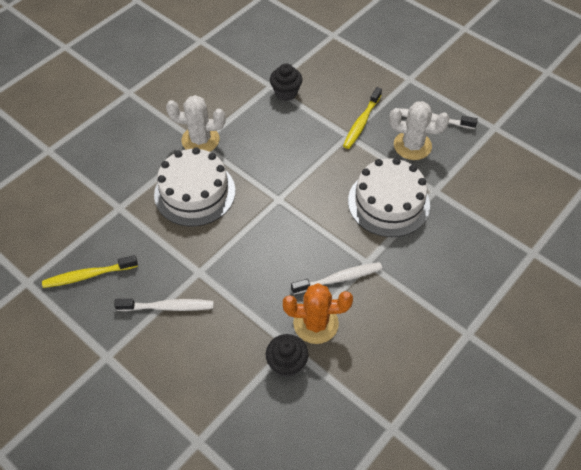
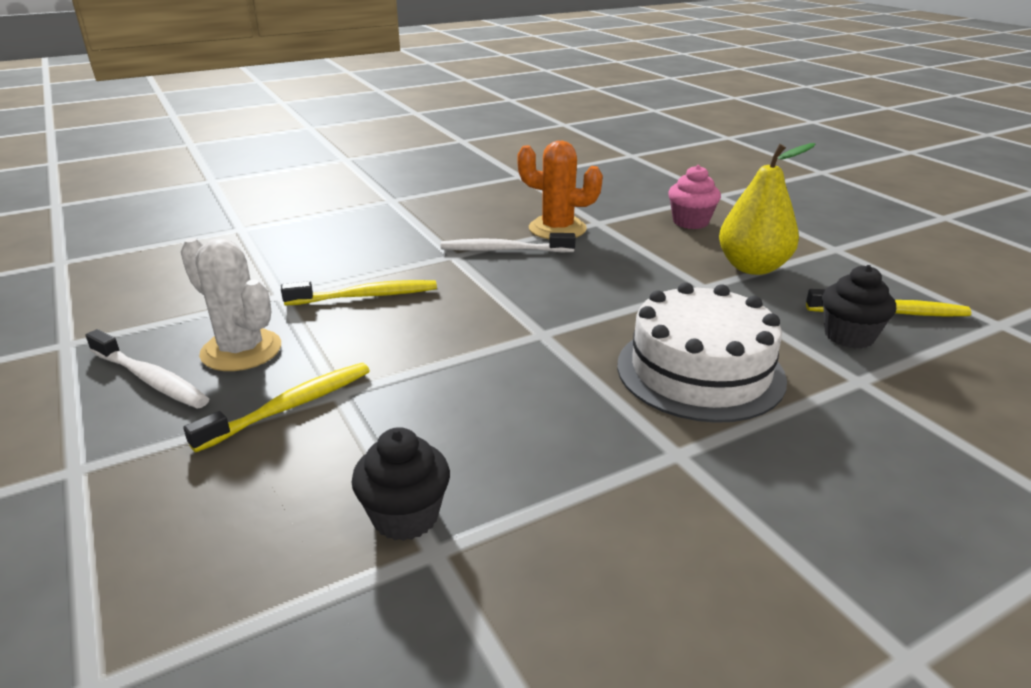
camera: 160 degrees left, 25 degrees down
white toothbrush [114,299,214,311] -> yellow pear [719,143,816,275]
white cactus [166,95,226,152] -> none
black cupcake [266,334,308,377] -> black cupcake moved to [822,265,896,349]
white cake [348,158,430,237] -> yellow toothbrush [281,280,437,306]
none -> pink cupcake [668,165,721,229]

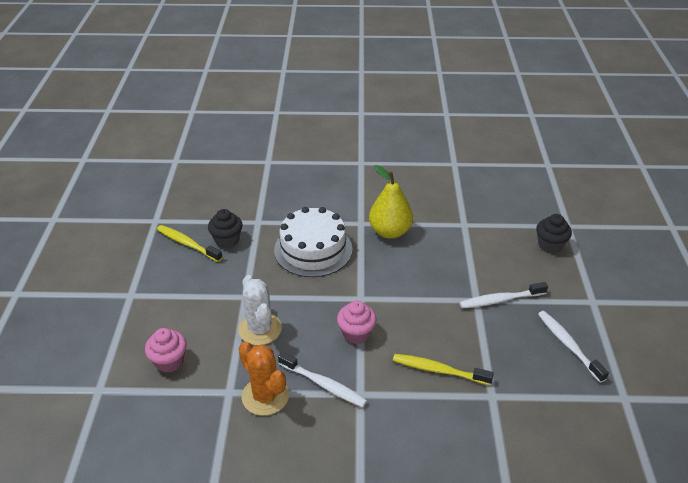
camera: 150 degrees left, 10 degrees up
white cactus [180,238,281,371] -> white cactus moved to [238,275,282,345]
yellow toothbrush [183,363,370,453] -> white toothbrush [459,282,548,308]
black cupcake [352,427,450,541] -> black cupcake moved to [536,214,572,253]
yellow pear [719,143,816,275] -> yellow pear moved to [369,165,413,239]
none -> pink cupcake [337,301,377,344]

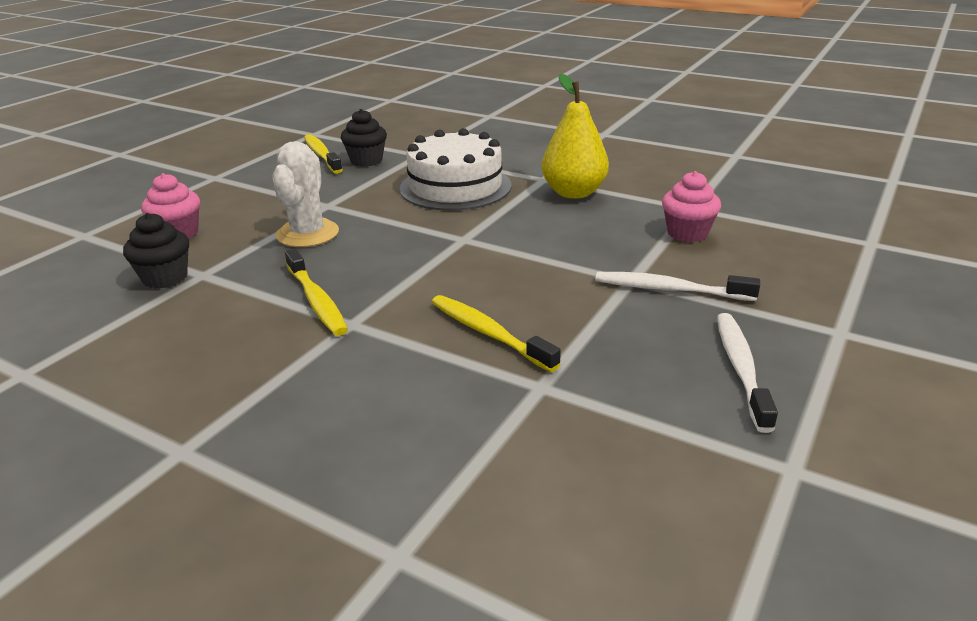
camera: 30 degrees right, 10 degrees down
orange cactus [239,341,289,416] -> none
white toothbrush [278,352,367,407] -> yellow toothbrush [285,248,348,336]
pink cupcake [337,301,377,344] -> pink cupcake moved to [662,171,721,242]
black cupcake [536,214,572,253] -> black cupcake moved to [123,213,189,289]

